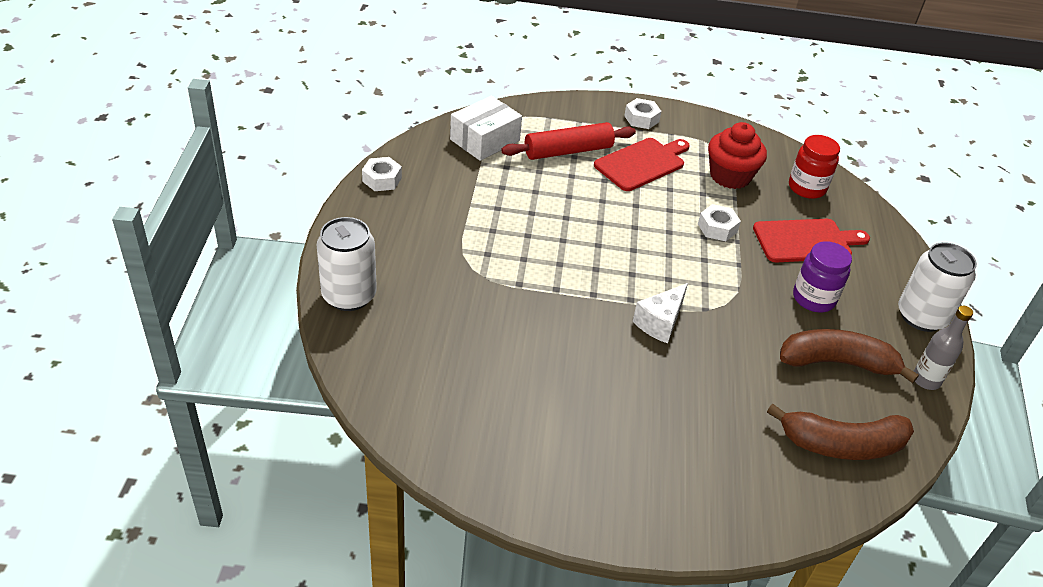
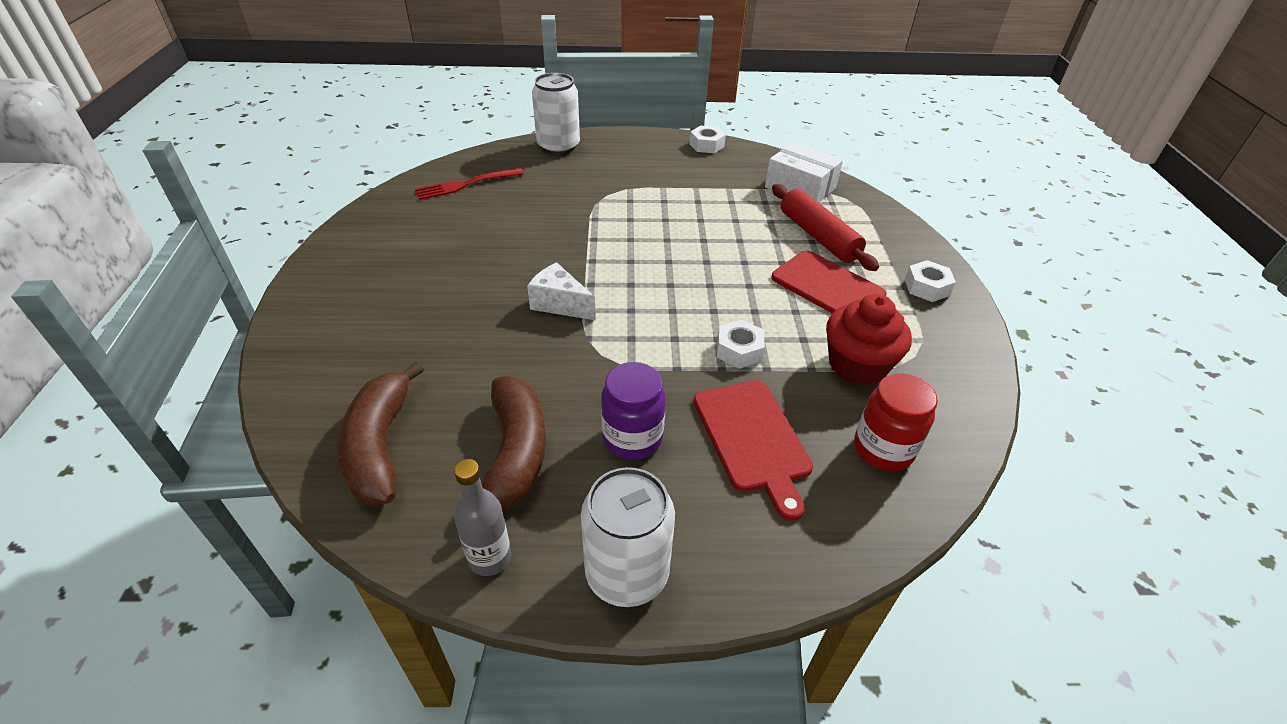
camera: 85 degrees right, 0 degrees up
none -> red fork [415,168,523,200]

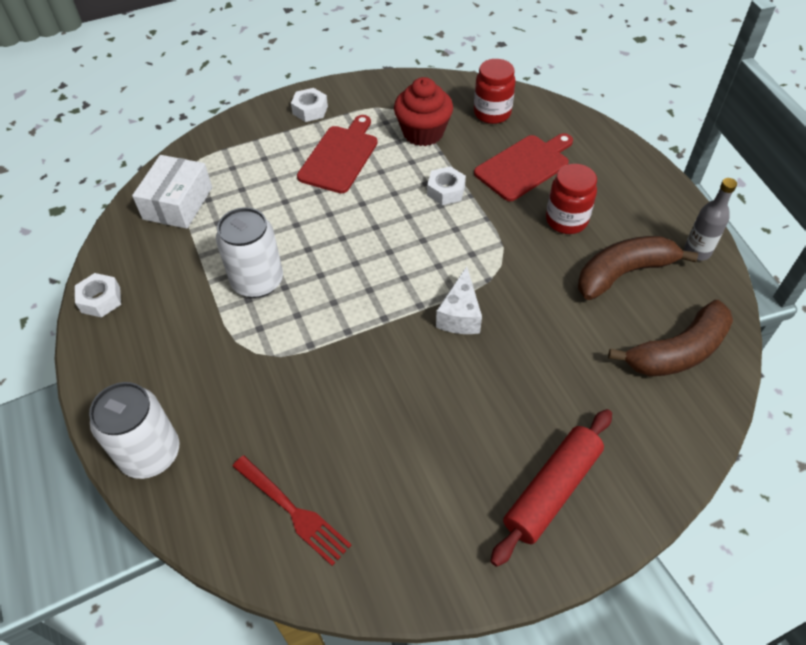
camera: 110 degrees left, 10 degrees up
white can [581,467,675,607] -> white can moved to [216,207,283,298]
purple jar [601,362,666,460] -> red jar [546,164,597,234]
red rolling pin [772,184,879,271] -> red rolling pin moved to [490,409,612,567]

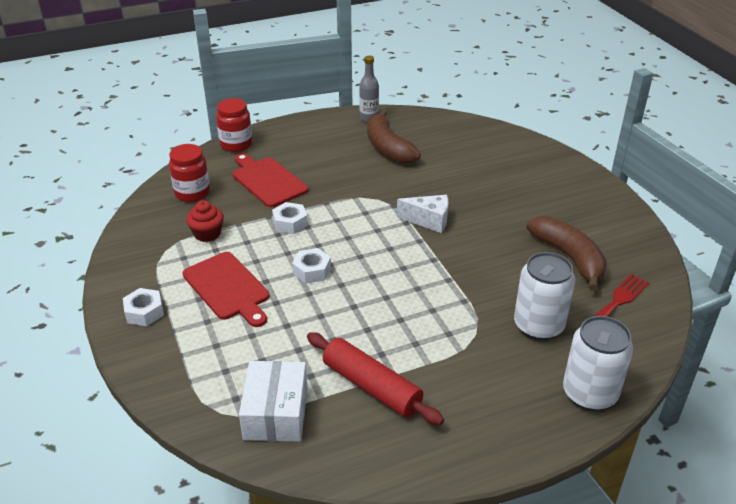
camera: 90 degrees left, 15 degrees down
white nut [75,273,121,318] -> white nut moved to [292,248,331,284]
white box [132,155,212,229] -> white box turned 75 degrees clockwise [239,361,308,442]
white can [216,207,283,298] -> white can moved to [514,252,575,340]
red cutting board [297,115,378,194] -> red cutting board turned 150 degrees counterclockwise [183,252,270,327]
red cupcake [394,77,453,146] -> red cupcake [186,200,224,242], size x0.65
red rolling pin [490,409,612,567] -> red rolling pin moved to [307,332,444,425]
red jar [546,164,597,234] -> red jar moved to [216,98,252,152]
brown banana [608,300,733,377] -> brown banana moved to [526,216,607,291]

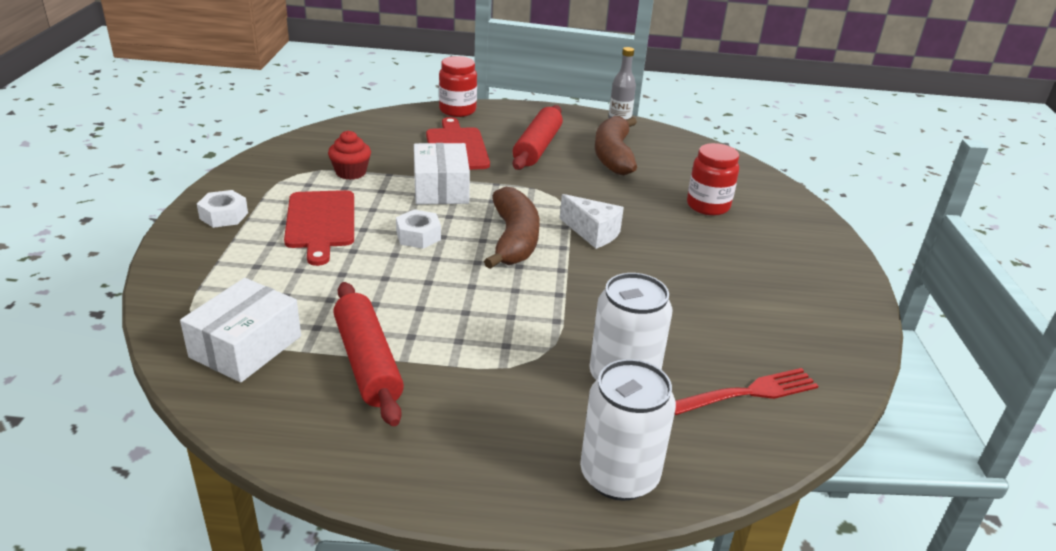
camera: 25 degrees right, 5 degrees down
red jar [169,144,210,202] -> red jar moved to [687,143,739,216]
white nut [272,202,308,234] -> white box [414,143,470,205]
brown banana [526,216,607,291] -> brown banana moved to [484,187,539,269]
none -> red rolling pin [513,105,563,170]

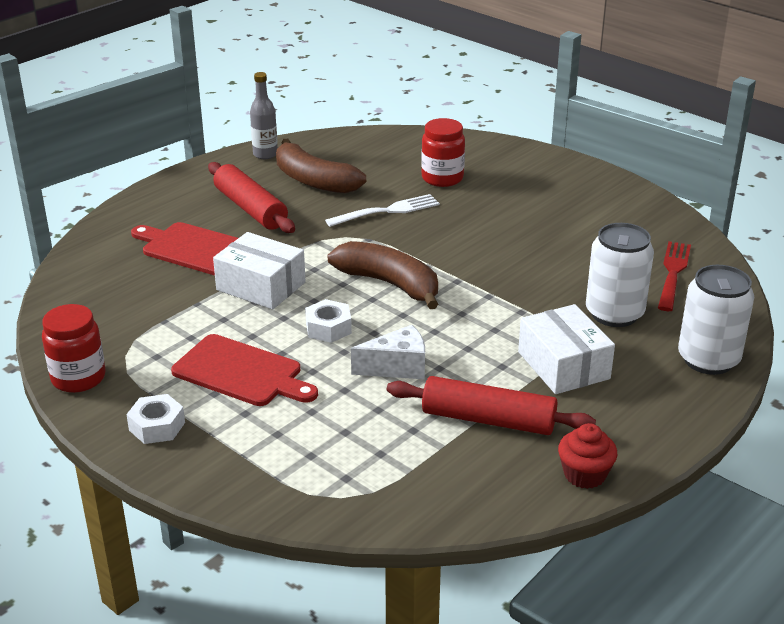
camera: 50 degrees left, 0 degrees up
white box [180,278,301,382] -> white box moved to [518,304,615,394]
red cupcake [328,130,371,180] -> red cupcake moved to [558,423,617,489]
red jar [439,56,477,117] -> red jar moved to [42,304,106,393]
white cheese [560,194,624,249] -> white cheese moved to [351,325,425,379]
none -> white fork [325,194,440,227]

